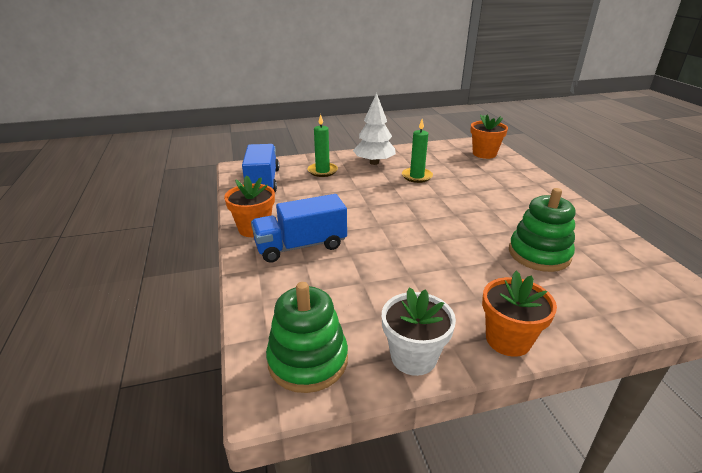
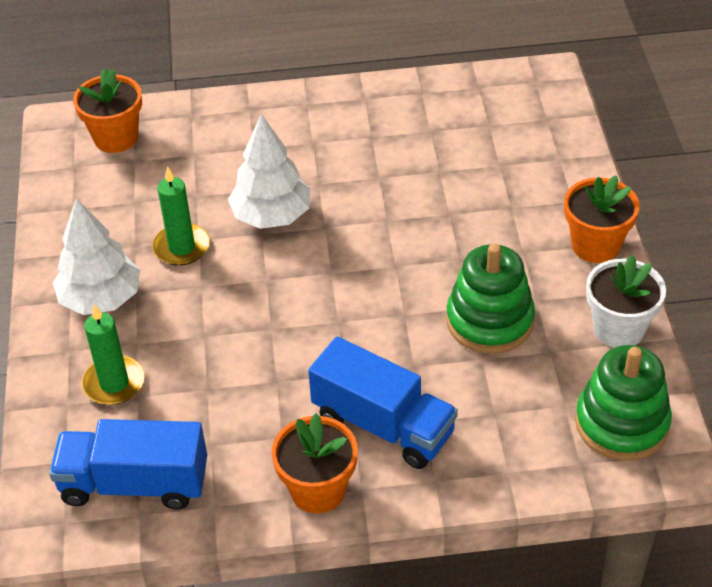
camera: 80 degrees left, 15 degrees up
blue truck [251,194,347,263] -> blue truck turned 45 degrees counterclockwise [308,337,458,469]
green stacking toy [509,188,576,272] -> green stacking toy moved to [446,244,535,354]
none -> white tree [228,115,310,229]

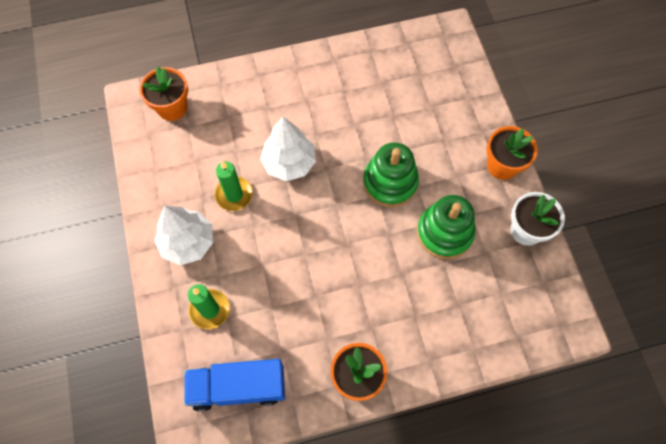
camera: 10 degrees left, 20 degrees up
blue truck [308,337,458,469] -> none
green stacking toy [575,345,672,461] -> green stacking toy moved to [363,143,419,207]

